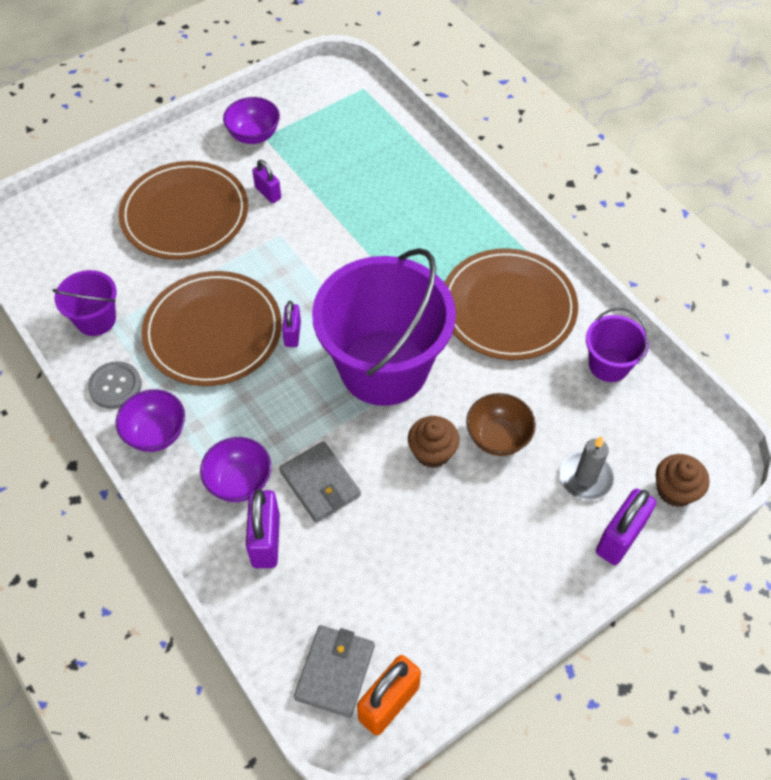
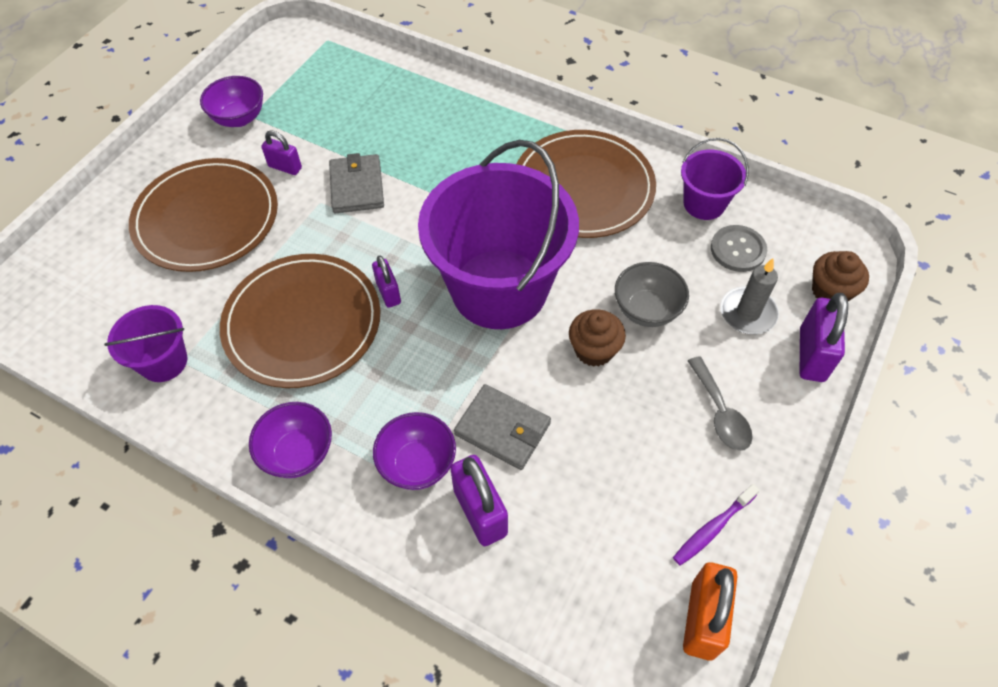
camera: 25 degrees left, 0 degrees up
grey button [88,361,142,409] -> grey button moved to [711,225,767,272]
grey wallet [294,625,375,718] -> grey wallet moved to [329,153,384,213]
brown bowl [466,393,536,456] -> grey bowl [615,262,689,327]
none -> purple toothbrush [673,484,760,566]
none -> grey spoon [688,356,753,451]

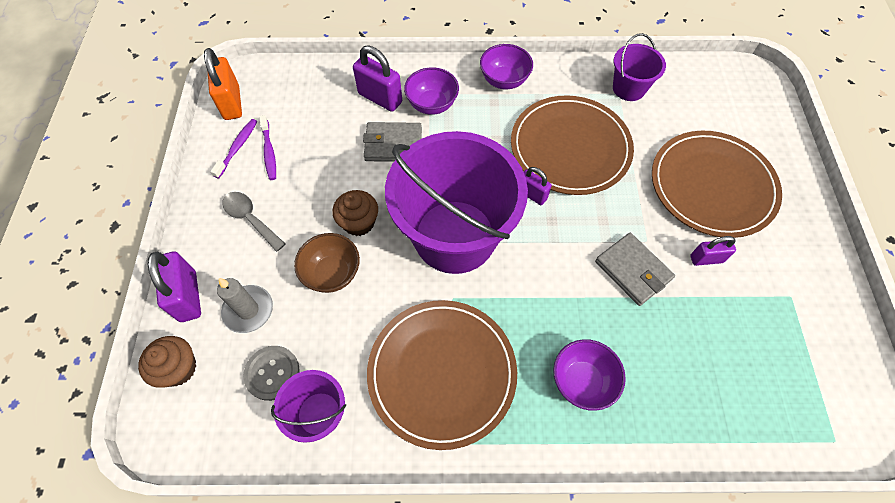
camera: 150 degrees right, 5 degrees up
purple bowl [200,76,263,127] -> purple bowl moved to [553,339,626,411]
grey bowl [615,262,689,327] -> brown bowl [294,233,360,293]
none -> purple toothbrush [259,115,276,180]

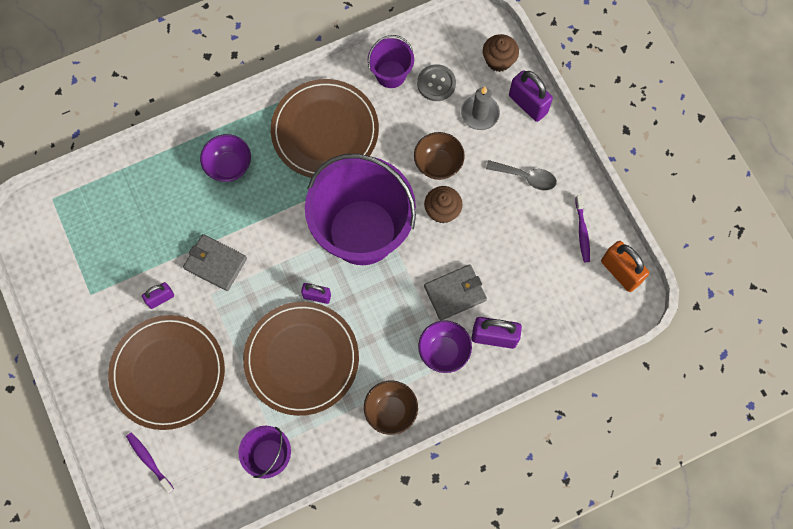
camera: 155 degrees right, 10 degrees up
purple toothbrush [259,115,276,180] -> purple toothbrush moved to [126,432,174,493]
purple bowl [480,44,533,89] -> brown bowl [364,381,418,435]

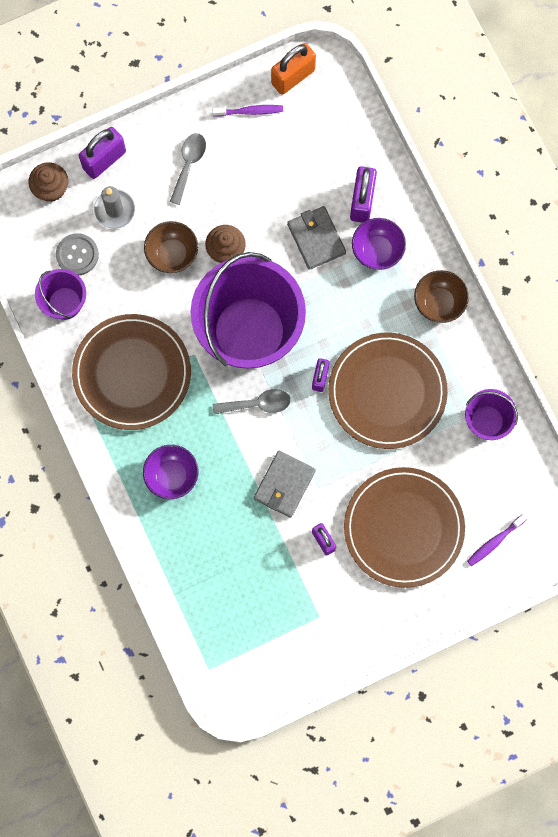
camera: 90 degrees left, 5 degrees up
none -> grey spoon [213,389,291,414]

